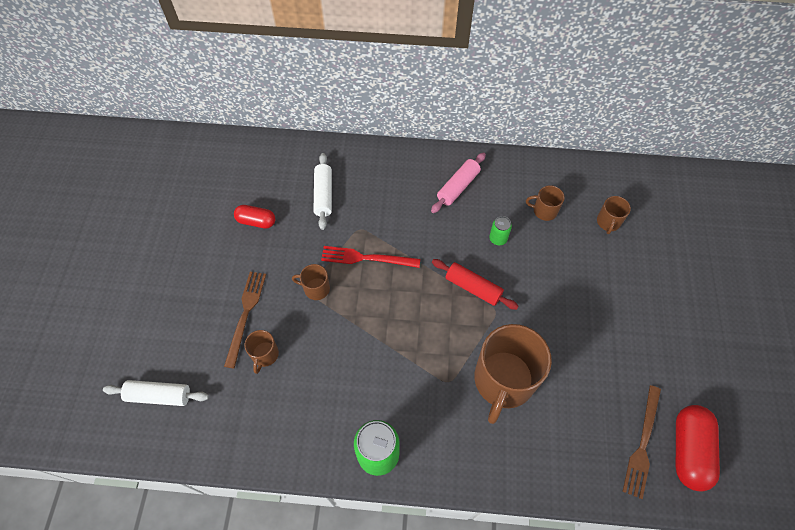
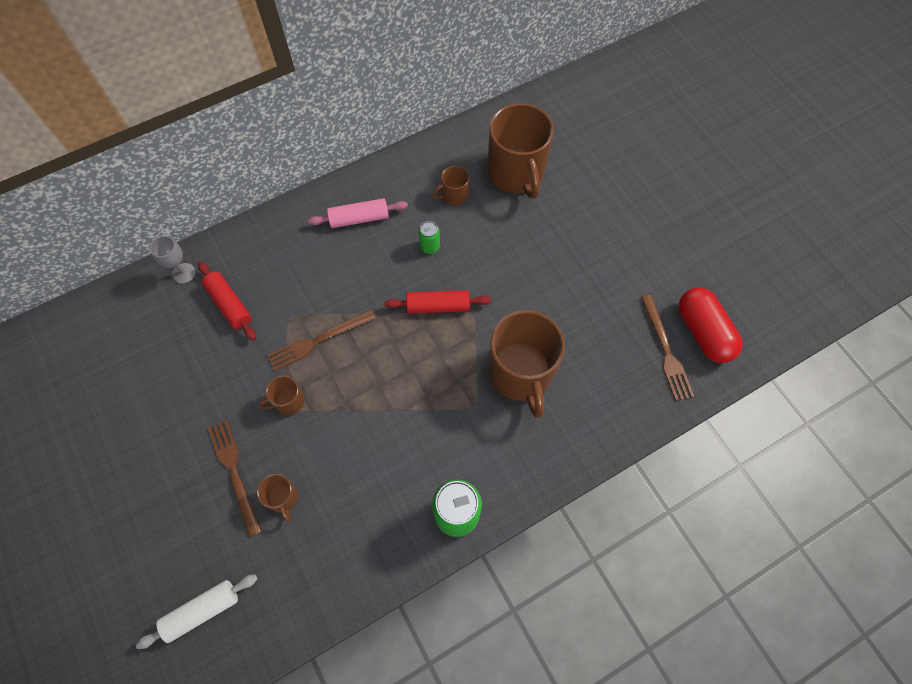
camera: 35 degrees left, 5 degrees up
red capsule [234,205,275,229] -> none
white rolling pin [313,153,332,230] -> red rolling pin [198,262,256,340]
red fork [321,246,420,268] -> brown fork [267,310,376,371]
pink rolling pin [431,152,486,213] -> pink rolling pin turned 75 degrees clockwise [308,198,408,228]
brown mug [597,196,631,234] -> brown mug [488,103,554,199], size x2.21
none -> grey goblet [150,236,195,284]

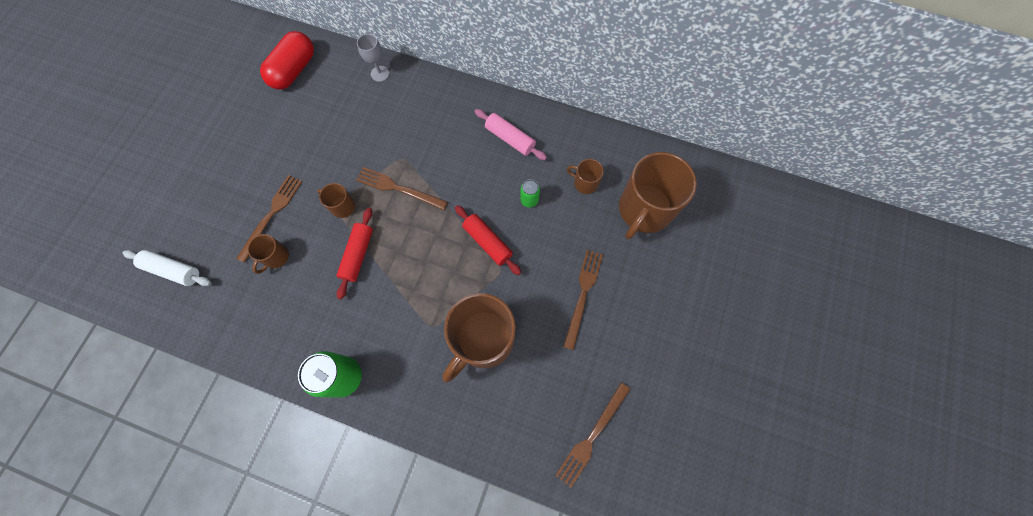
camera: 50 degrees right, 5 degrees up
red rolling pin [198,262,256,340] -> red rolling pin moved to [336,208,373,299]
red capsule [679,287,743,363] -> red capsule moved to [260,31,314,90]
none -> brown fork [563,250,603,350]

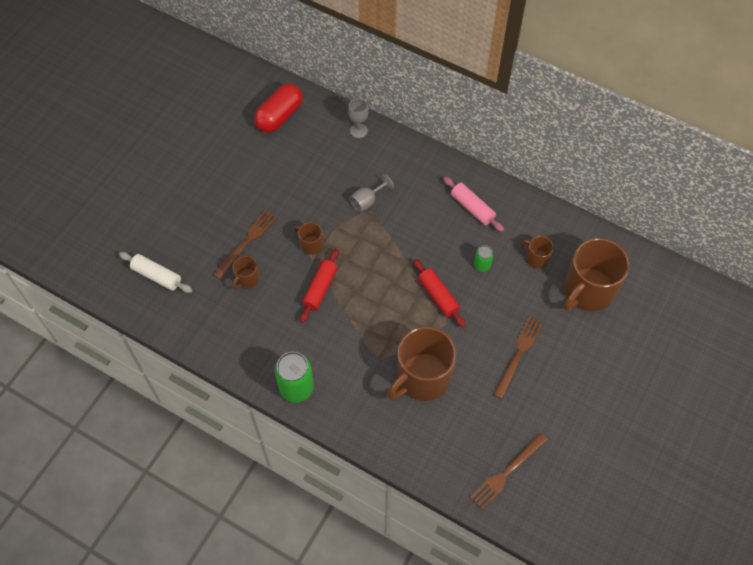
camera: 10 degrees right, 10 degrees down
brown fork [356,167,448,210] -> none
none -> grey goblet [349,174,394,212]

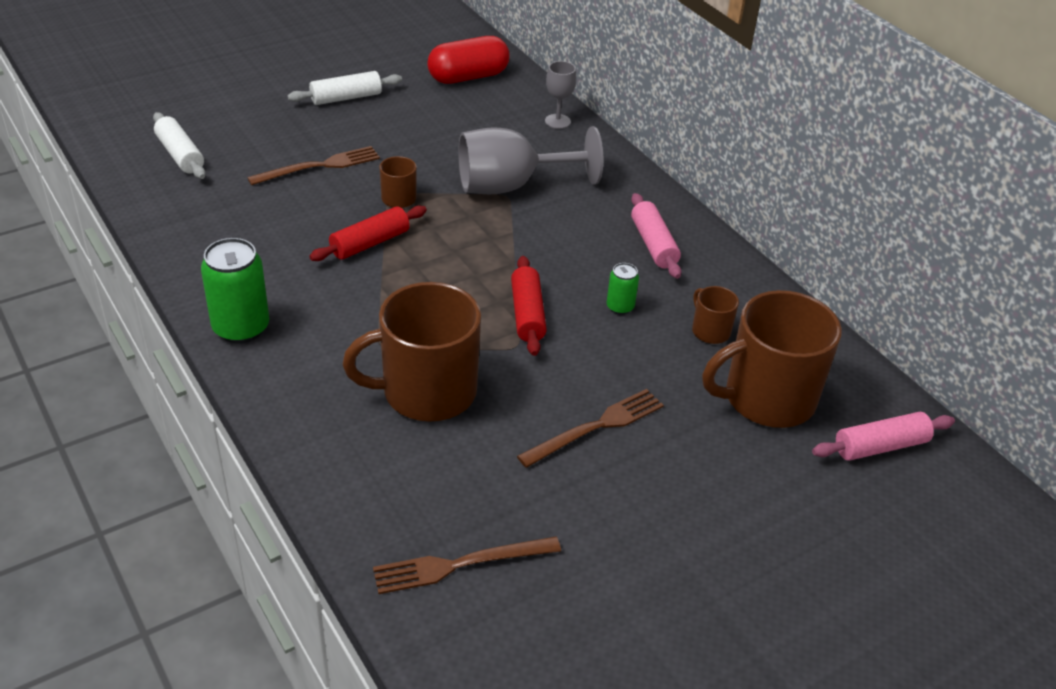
camera: 25 degrees right, 20 degrees down
brown mug [232,256,259,290] -> none
grey goblet [349,174,394,212] -> grey goblet [458,126,603,194], size x2.04
none -> white rolling pin [288,71,402,105]
none -> pink rolling pin [812,412,955,461]

